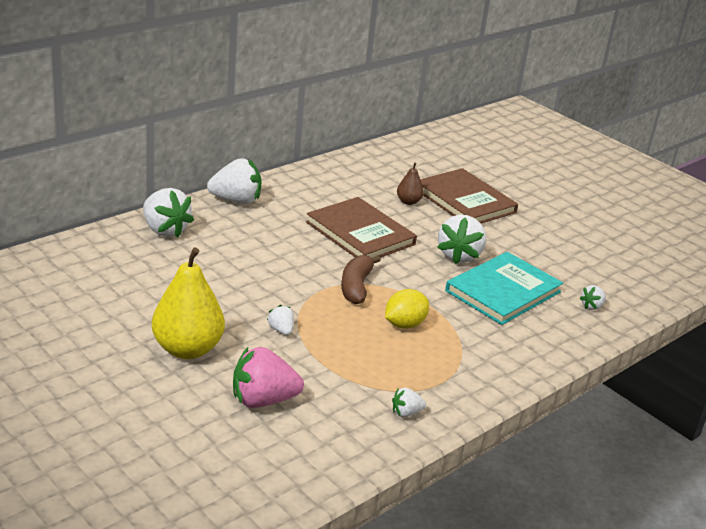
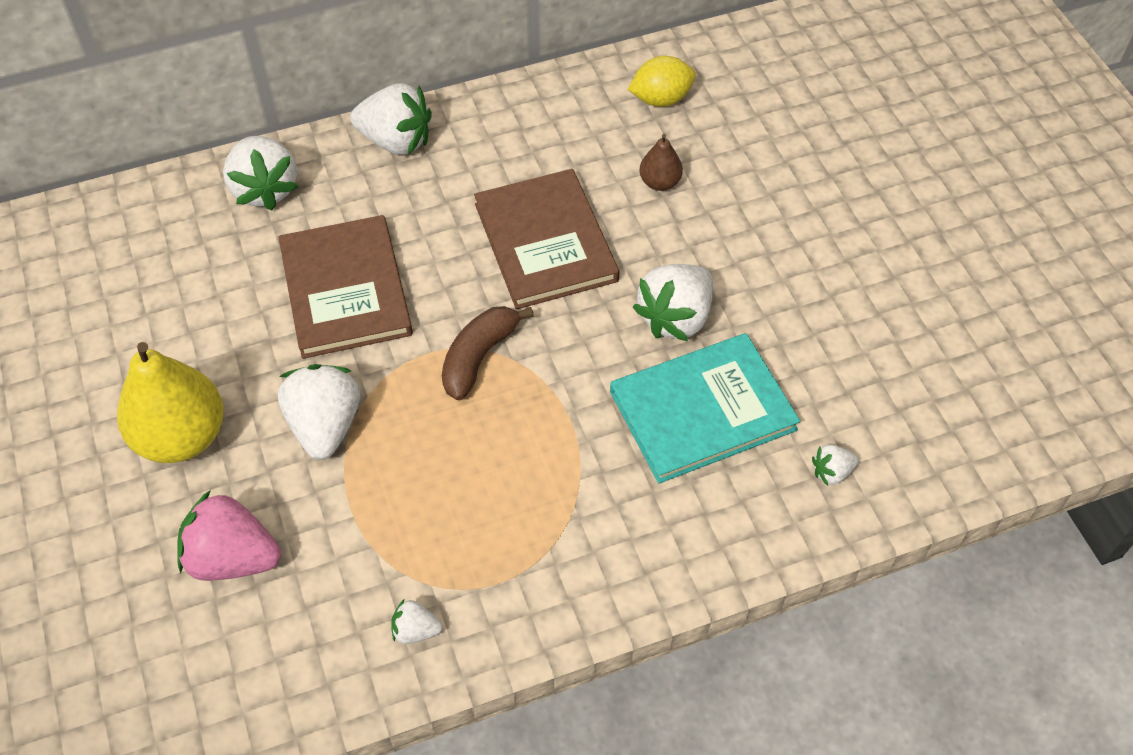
camera: 25 degrees right, 25 degrees up
white strawberry [267,305,294,335] -> white strawberry [278,364,360,460], size x2.05
yellow lemon [385,289,429,329] -> yellow lemon moved to [628,56,696,107]
brown book [420,168,518,224] -> brown book moved to [279,215,413,359]

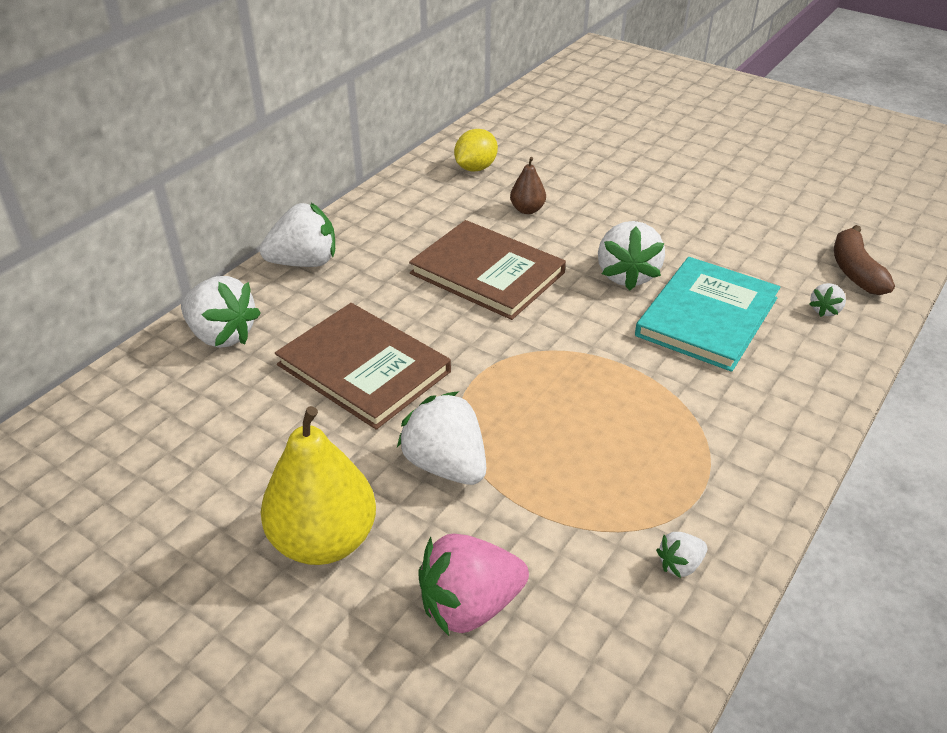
camera: 35 degrees left, 15 degrees down
brown banana [442,306,534,400] -> brown banana moved to [834,225,895,295]

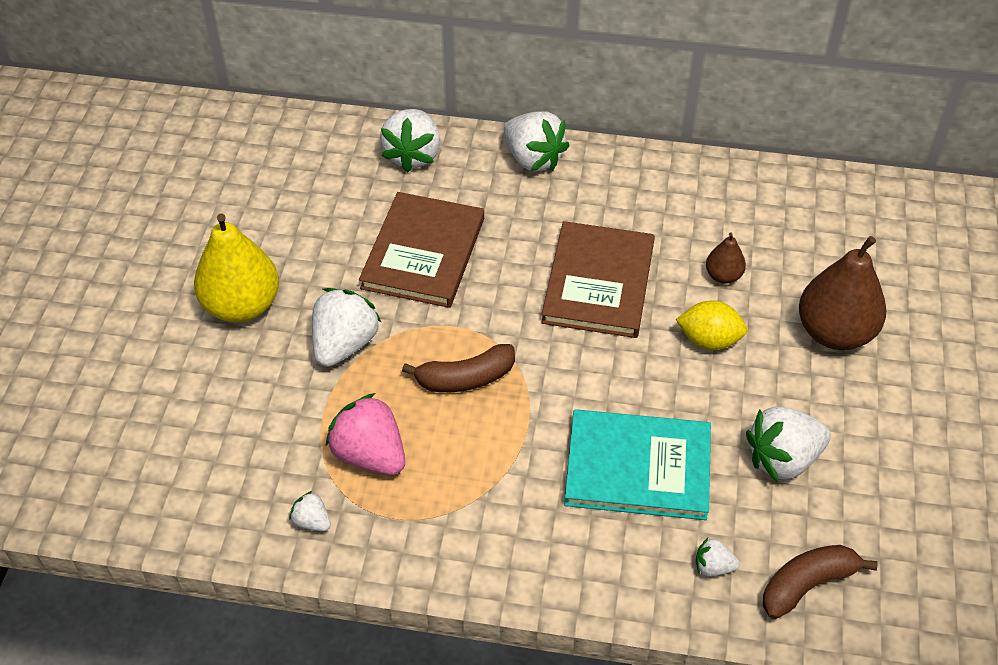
camera: 65 degrees right, 10 degrees up
pink strawberry [418,534,529,636] -> pink strawberry moved to [326,393,405,475]
yellow lemon [454,129,498,172] -> yellow lemon moved to [676,300,748,350]
white strawberry [598,221,665,291] -> white strawberry moved to [746,406,831,482]
none -> brown banana [402,344,515,392]
none -> brown pear [799,236,886,350]

